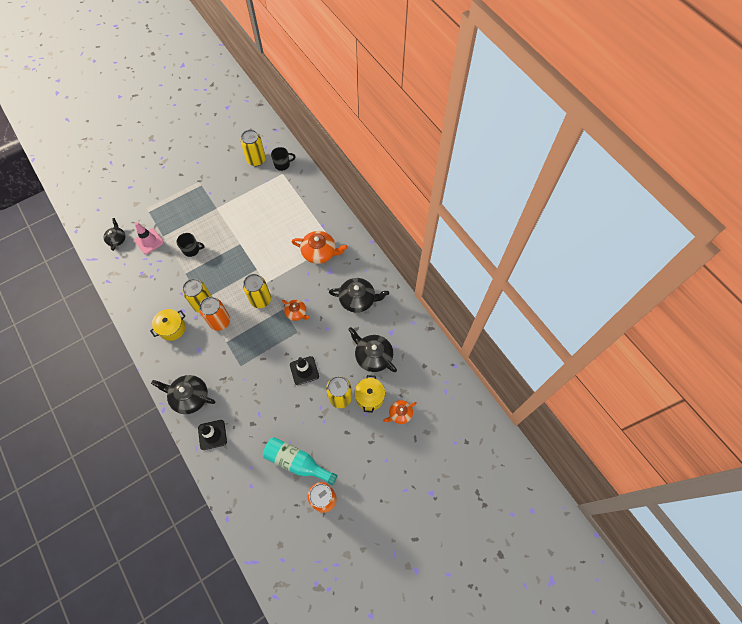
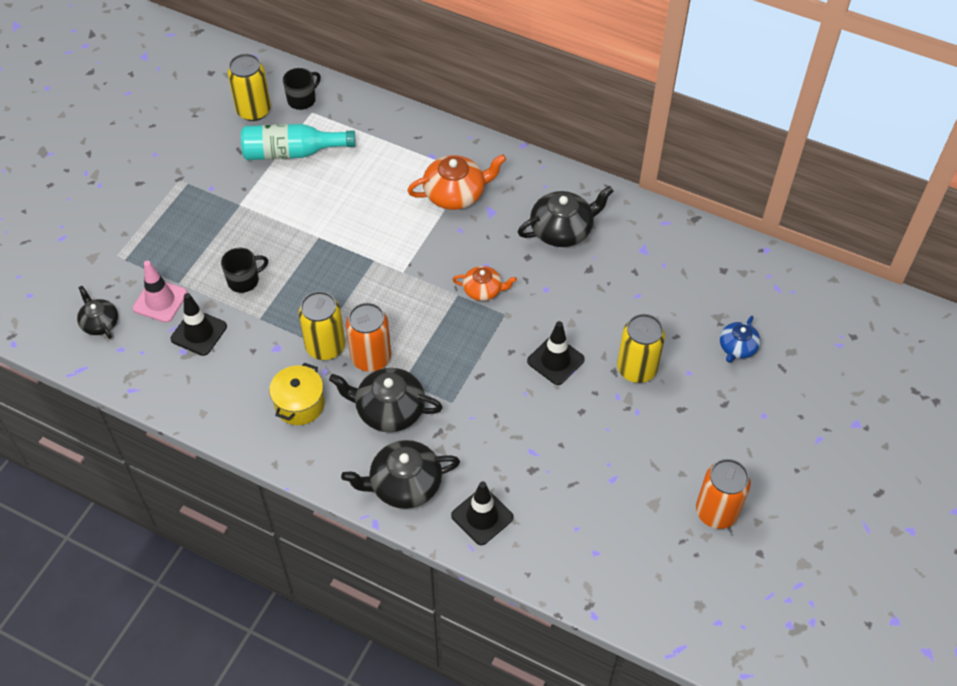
camera: 30 degrees left, 10 degrees down
yellow can [243,274,271,308] -> none
turquoise bottle [263,437,338,485] -> turquoise bottle moved to [241,124,356,160]
black teapot [348,327,397,372] -> black teapot moved to [329,368,443,432]
yellow pot [355,375,385,413] -> none
orange teapot [383,400,417,424] -> blue teapot [720,316,761,363]
none -> black traffic cone [170,293,227,356]

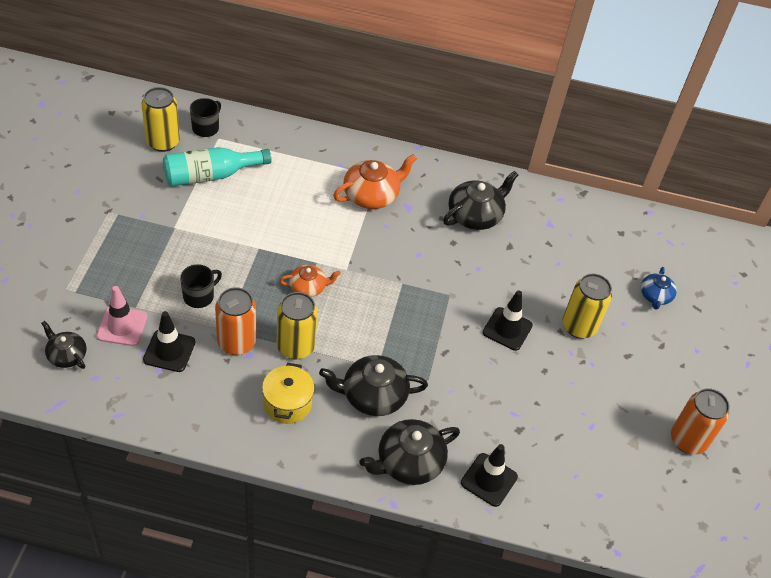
camera: 20 degrees left, 5 degrees down
orange can [346,303,391,372] -> orange can moved to [215,287,256,355]
orange teapot [452,266,517,301] -> orange teapot moved to [279,265,341,297]

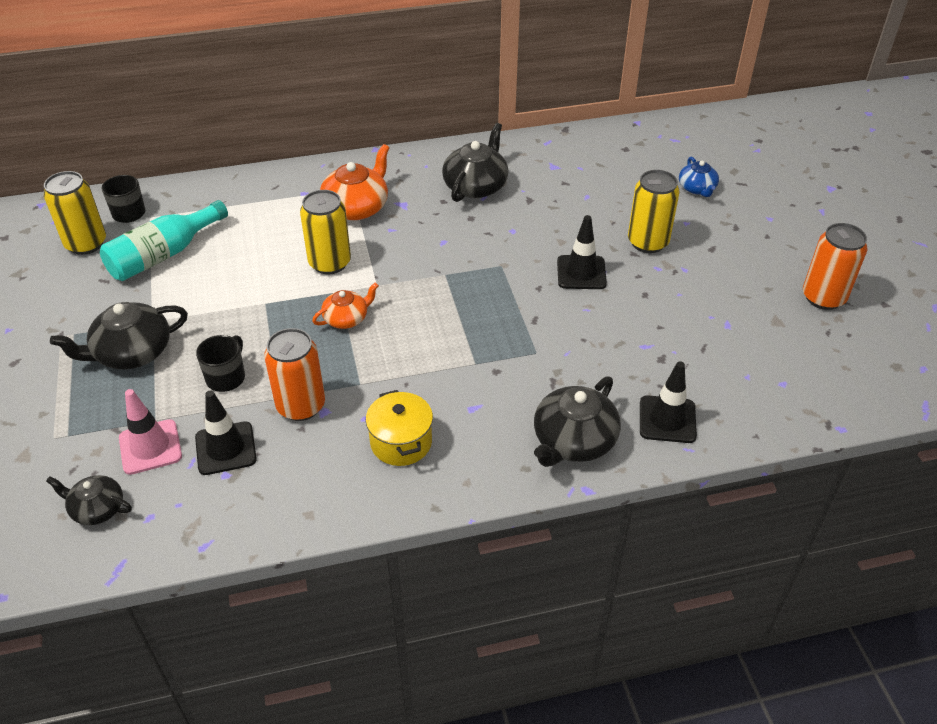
camera: 20 degrees left, 5 degrees down
yellow can [277,292,318,359] -> yellow can moved to [300,190,351,274]
black teapot [319,355,428,416] -> black teapot moved to [50,302,188,370]

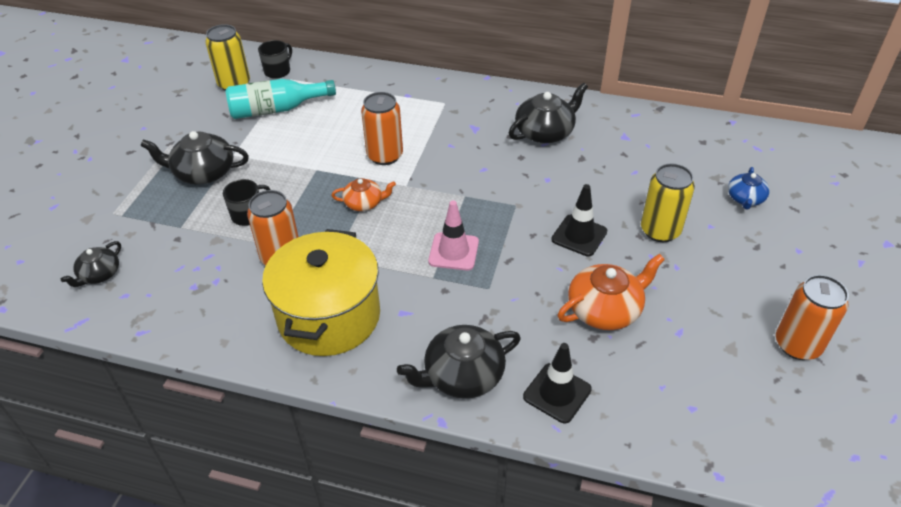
camera: 30 degrees right, 0 degrees up
black teapot [46,475,132,525] -> black teapot turned 105 degrees counterclockwise [61,241,121,287]
pink traffic cone [119,389,182,475] -> pink traffic cone moved to [428,200,479,271]
black traffic cone [195,390,257,475] -> none
yellow can [300,190,351,274] -> orange can [361,92,403,165]
orange teapot [320,144,389,220] -> orange teapot moved to [558,254,665,330]
yellow pot [366,390,433,466] -> yellow pot [262,229,380,356], size x1.90

